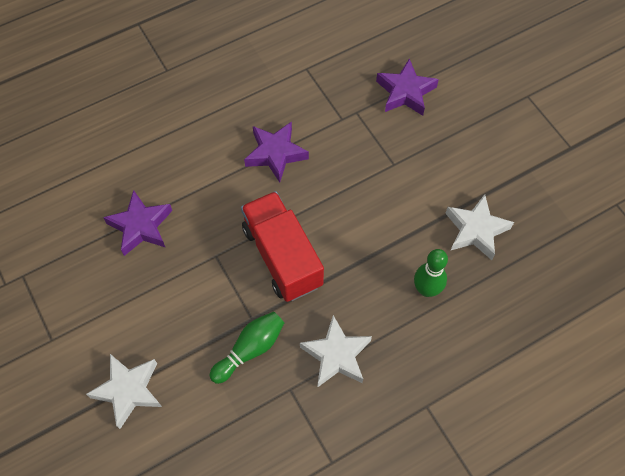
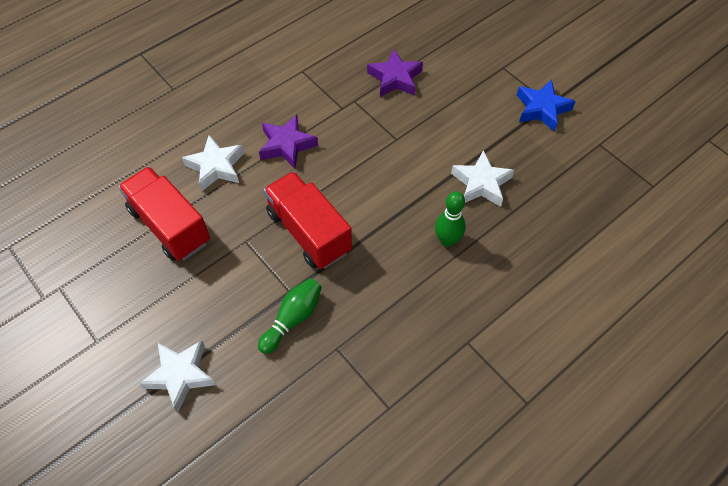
camera: 10 degrees left, 5 degrees down
purple star [103,190,172,256] -> red truck [118,166,210,261]
white star [300,315,372,387] -> white star moved to [182,135,244,191]
none -> blue star [517,79,576,132]

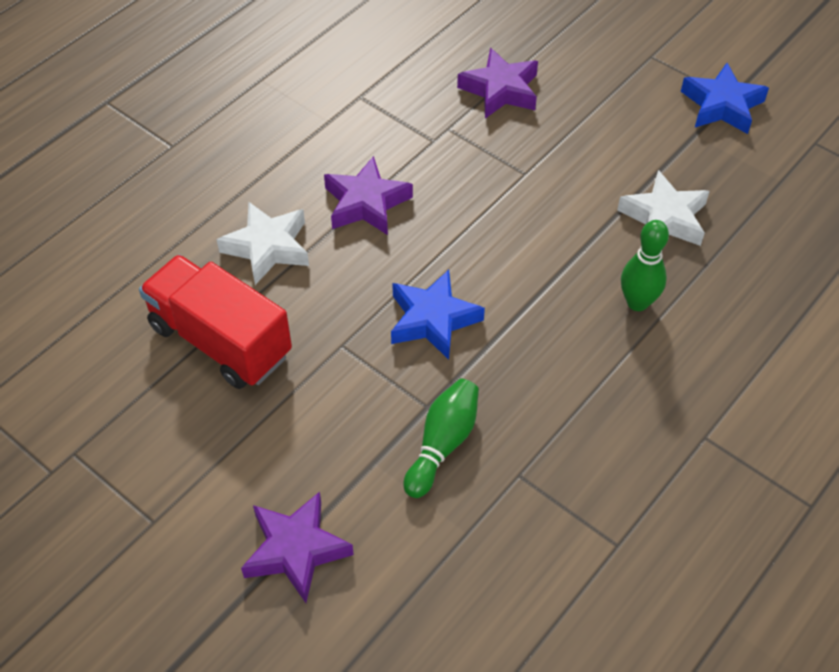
camera: 10 degrees left, 5 degrees down
white star [139,340,216,413] -> purple star [241,492,354,603]
red truck [263,171,352,269] -> blue star [391,270,485,360]

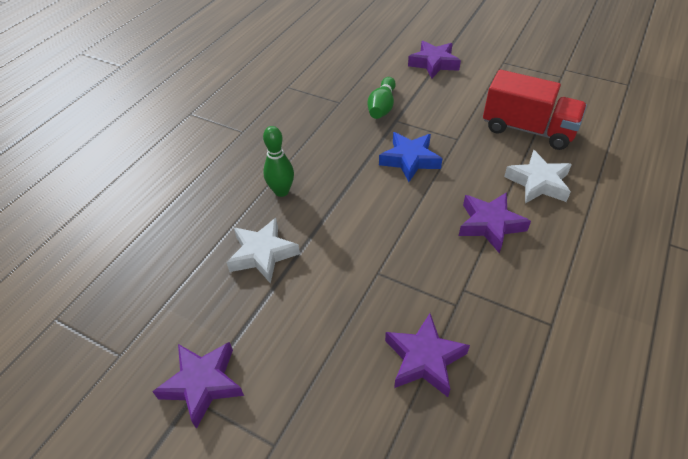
camera: 170 degrees right, 5 degrees down
blue star [681,63,769,134] -> purple star [152,342,244,429]

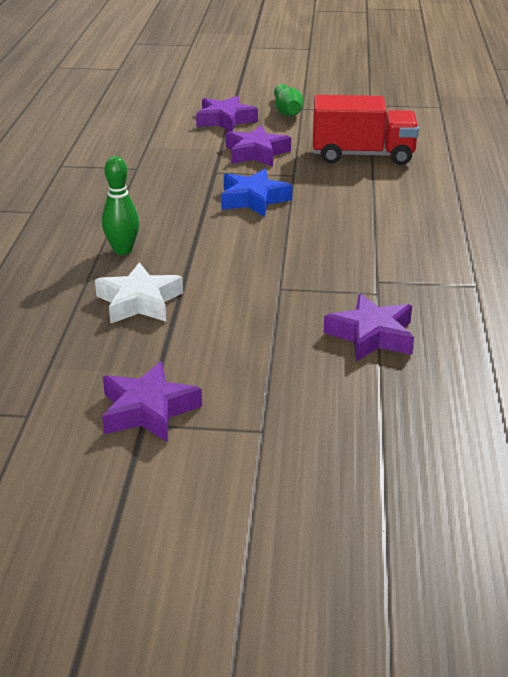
camera: 25 degrees left, 15 degrees down
green bowling pin [367,77,396,119] -> green bowling pin moved to [274,84,304,117]
purple star [459,192,531,254] -> purple star moved to [226,125,291,166]
white star [504,150,572,204] -> none

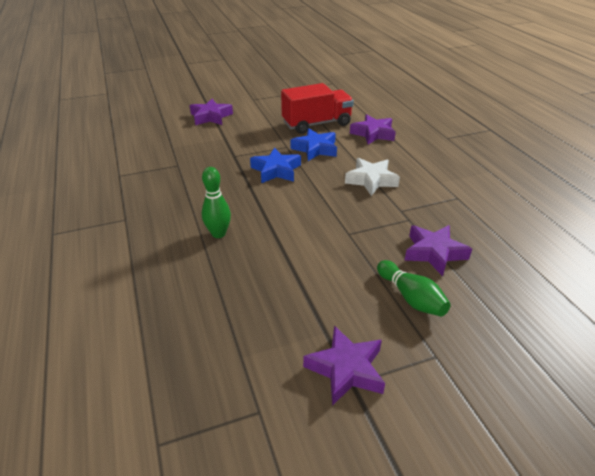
camera: 25 degrees left, 5 degrees up
white star [95,262,183,324] -> white star moved to [345,158,400,196]
purple star [226,125,291,166] -> purple star moved to [350,114,396,144]
green bowling pin [274,84,304,117] -> green bowling pin moved to [377,260,451,316]
none -> blue star [291,128,337,161]

